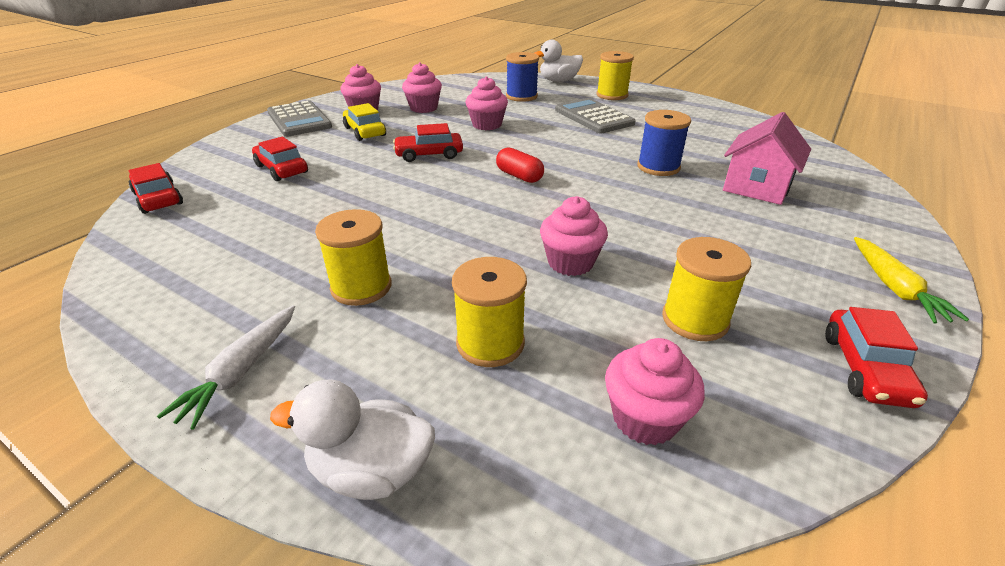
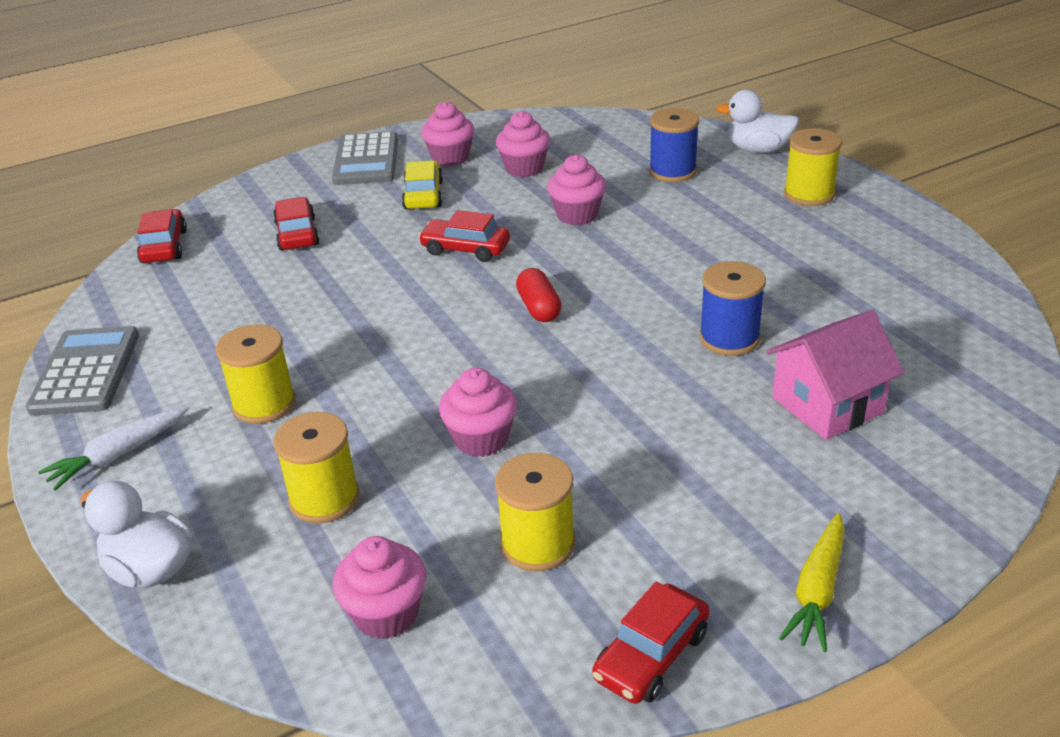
camera: 30 degrees right, 0 degrees up
grey calculator [555,98,636,133] -> grey calculator moved to [26,326,139,416]

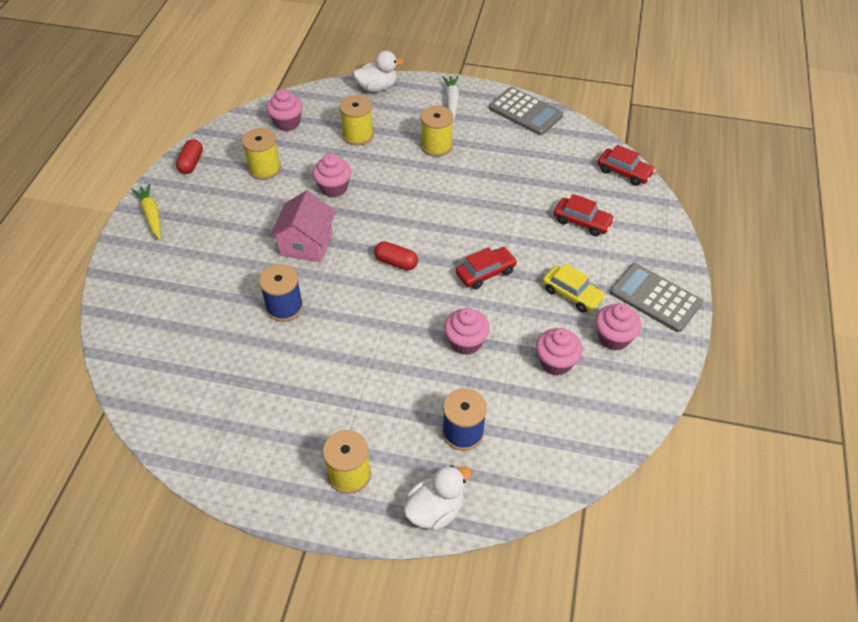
camera: 130 degrees right, 15 degrees up
red car [592,582,710,704] -> red capsule [176,139,203,174]
pink house [766,310,904,440] -> pink house moved to [270,190,336,262]

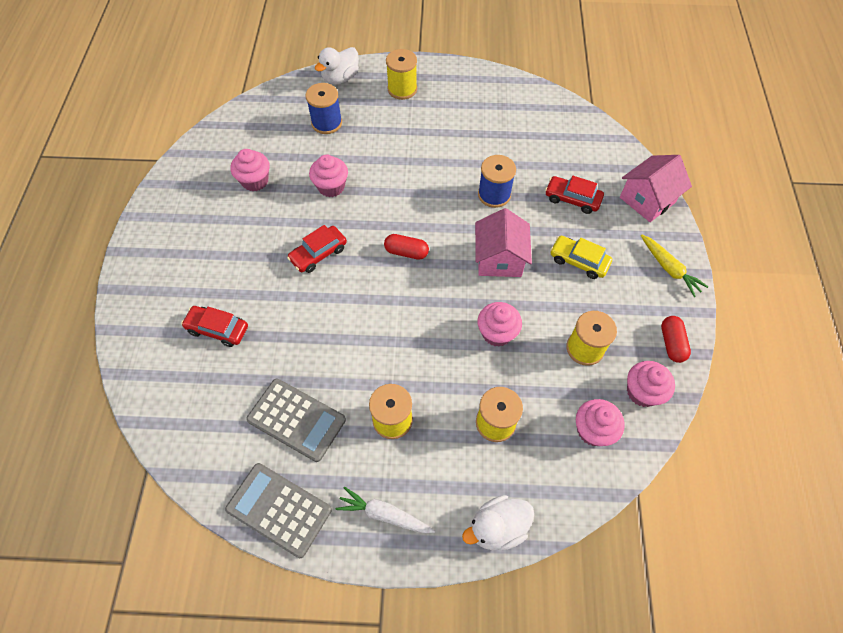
camera: 170 degrees right, 10 degrees up
white carrot [442,76,460,121] -> white carrot turned 120 degrees clockwise [336,487,435,533]
yellow car [543,263,606,313] -> yellow car moved to [550,236,612,279]
pink cupcake [596,303,641,351] -> pink cupcake moved to [627,361,675,407]
red car [598,145,655,186] -> red car moved to [545,176,604,214]
grey calculator [610,263,703,332] -> grey calculator moved to [246,379,346,462]
none -> pink house [620,155,692,222]

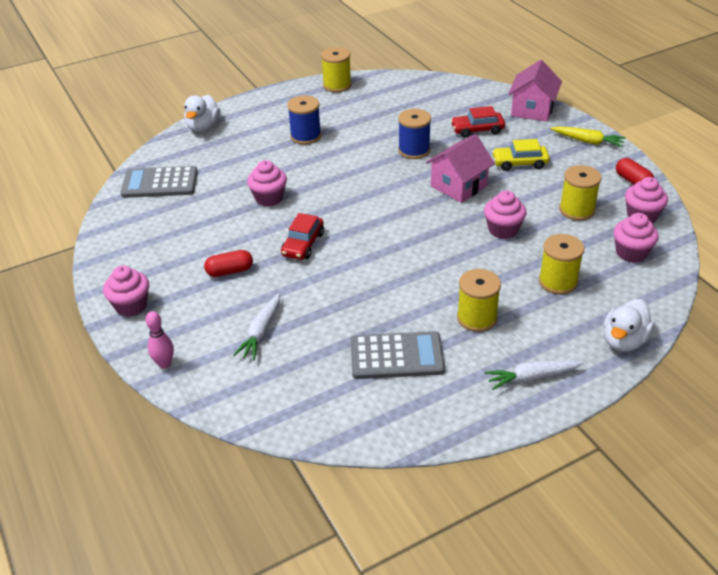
camera: 30 degrees left, 20 degrees down
red car [181,306,248,347] -> white carrot [233,293,280,360]
grey calculator [225,463,332,558] -> grey calculator moved to [121,166,198,198]
pink cupcake [231,149,270,191] -> pink cupcake moved to [103,265,149,317]
blue spool [306,83,342,134] -> blue spool moved to [287,95,321,145]
red capsule [384,234,429,260] -> red capsule moved to [204,250,253,277]
yellow spool [386,49,417,100] -> yellow spool moved to [321,47,352,92]
pink house [475,208,532,277] -> pink house turned 75 degrees clockwise [426,134,495,203]
none -> pink bowling pin [145,311,174,369]

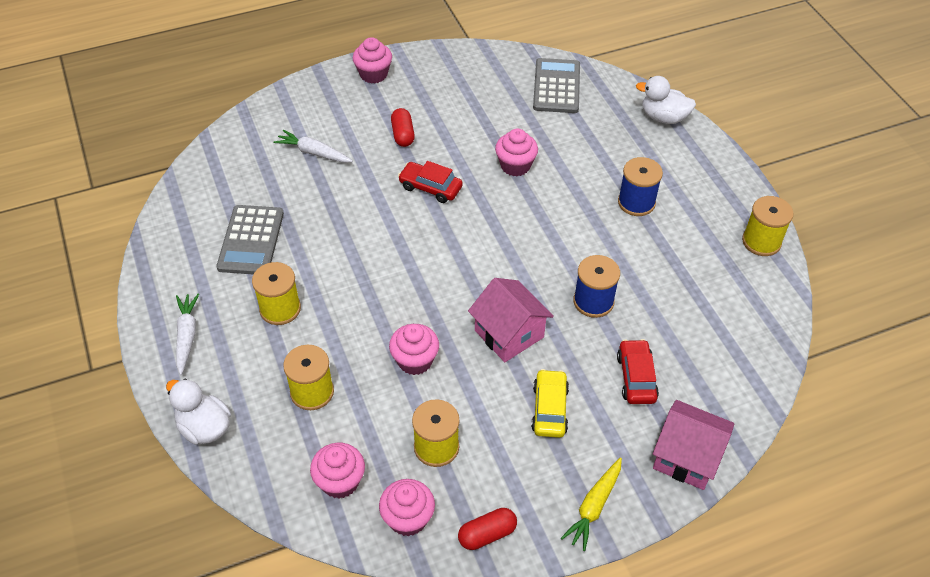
camera: 95 degrees right, 10 degrees up
pink bowling pin [145,311,174,369] -> none

